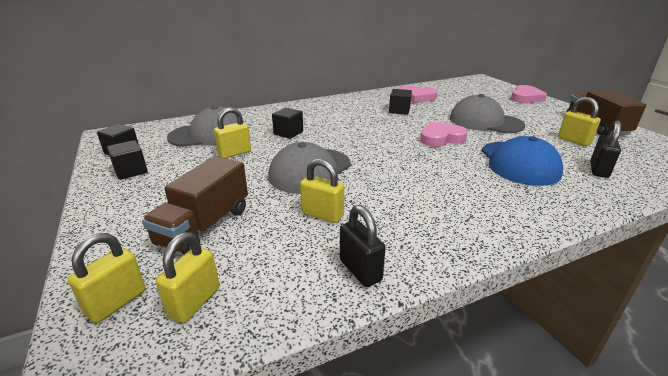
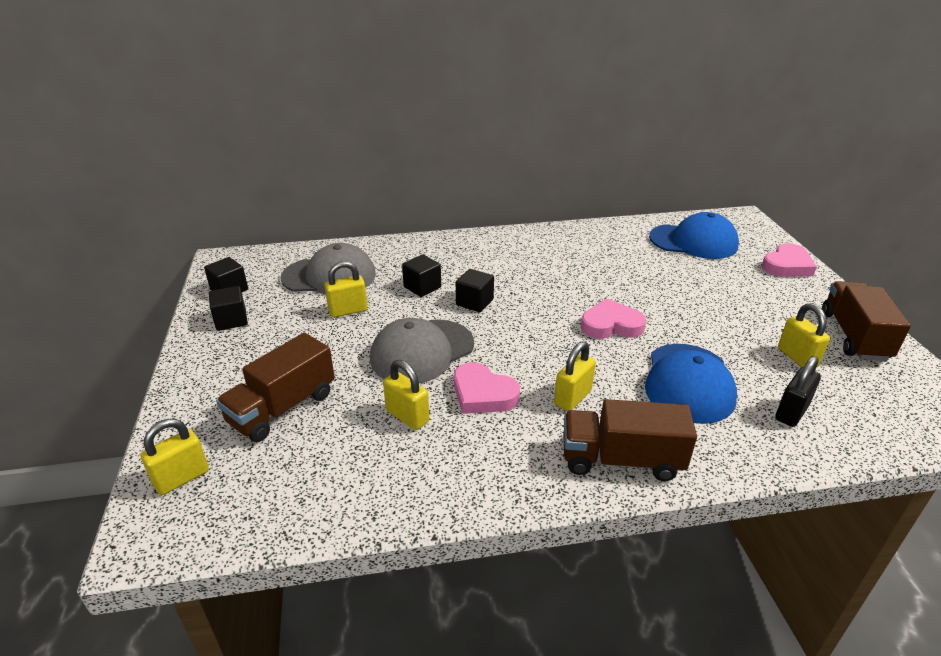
camera: 15 degrees right, 5 degrees up
yellow padlock [156,232,220,323] -> yellow padlock moved to [554,342,596,411]
black padlock [340,205,386,287] -> none
black cube [389,89,412,115] -> black cube moved to [456,269,494,312]
pink heart [400,85,437,103] -> pink heart moved to [454,362,520,414]
grey cap [450,94,525,133] -> none
none -> brown truck [563,399,697,481]
none -> blue cap [649,212,739,259]

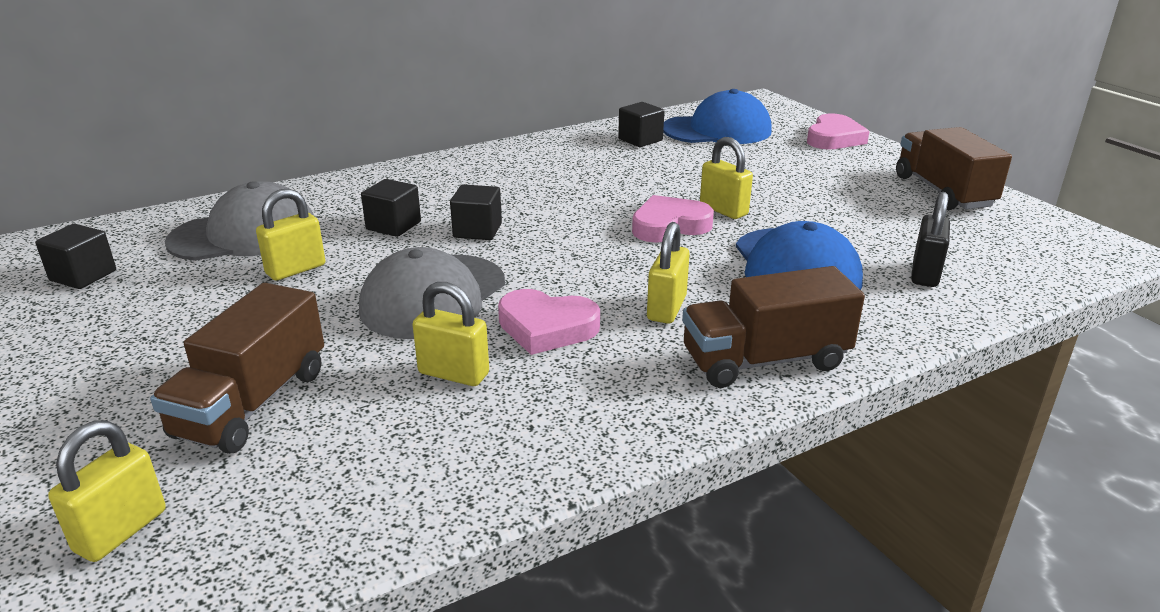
camera: 20 degrees left, 5 degrees down
black cube [209,286,248,331] -> black cube moved to [618,102,664,147]
yellow padlock [778,303,830,367] -> yellow padlock moved to [700,137,753,219]

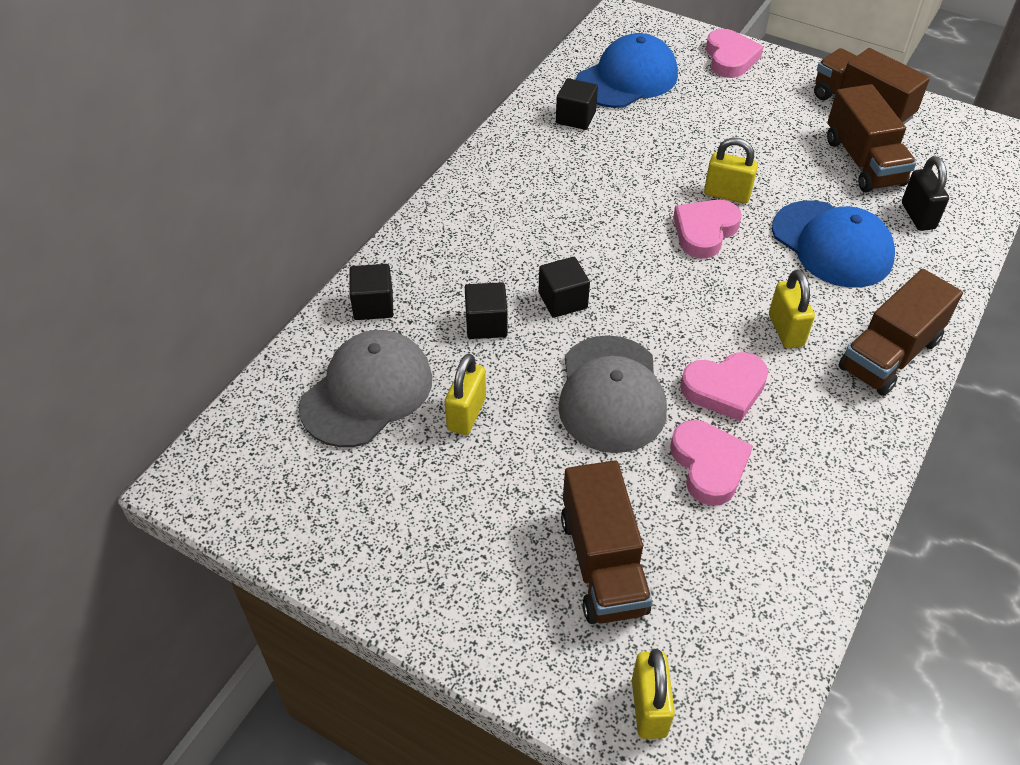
camera: 30 degrees left, 20 degrees up
black cube [35,224,116,289] -> black cube moved to [349,264,393,320]
yellow padlock [413,282,489,386] -> pink heart [670,420,753,506]
none -> brown truck [827,84,916,193]

